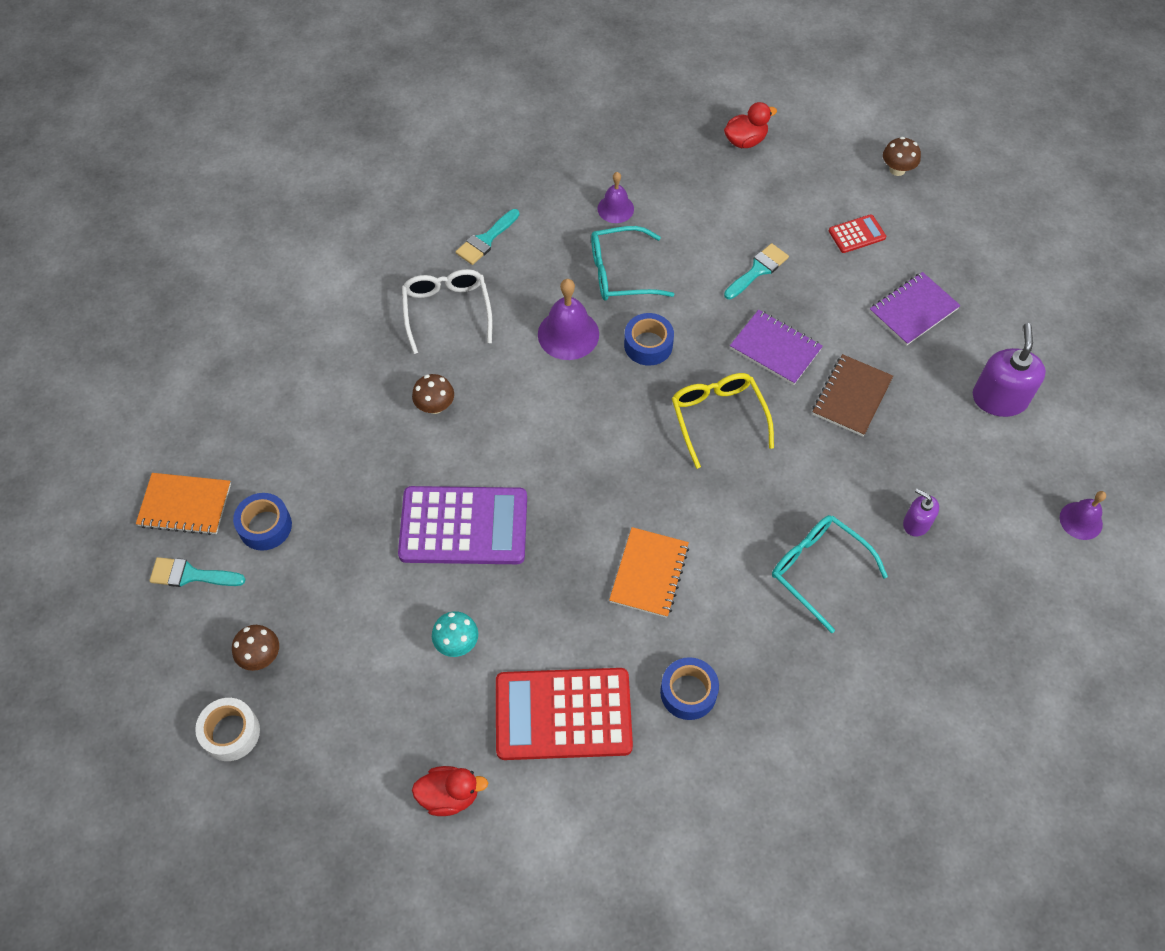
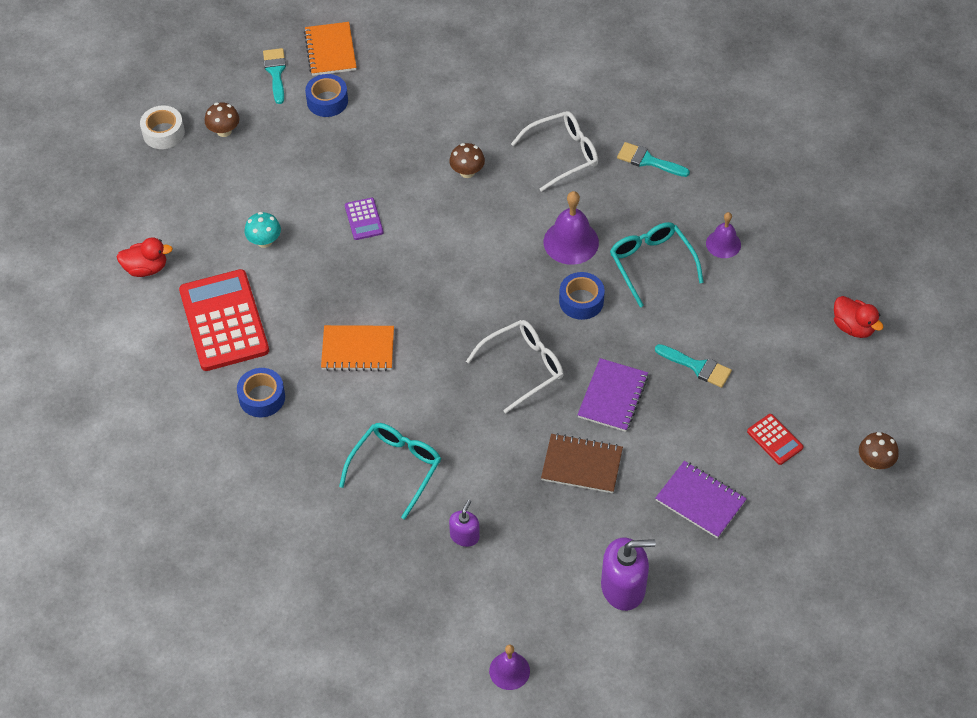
camera: 75 degrees right, 5 degrees down
purple calculator [398,486,527,564] -> purple calculator [345,198,383,240], size x0.45
red duck [412,766,488,816] -> red duck turned 75 degrees counterclockwise [117,237,173,277]
yellow glasses [672,373,774,469] -> white glasses [466,320,564,413]

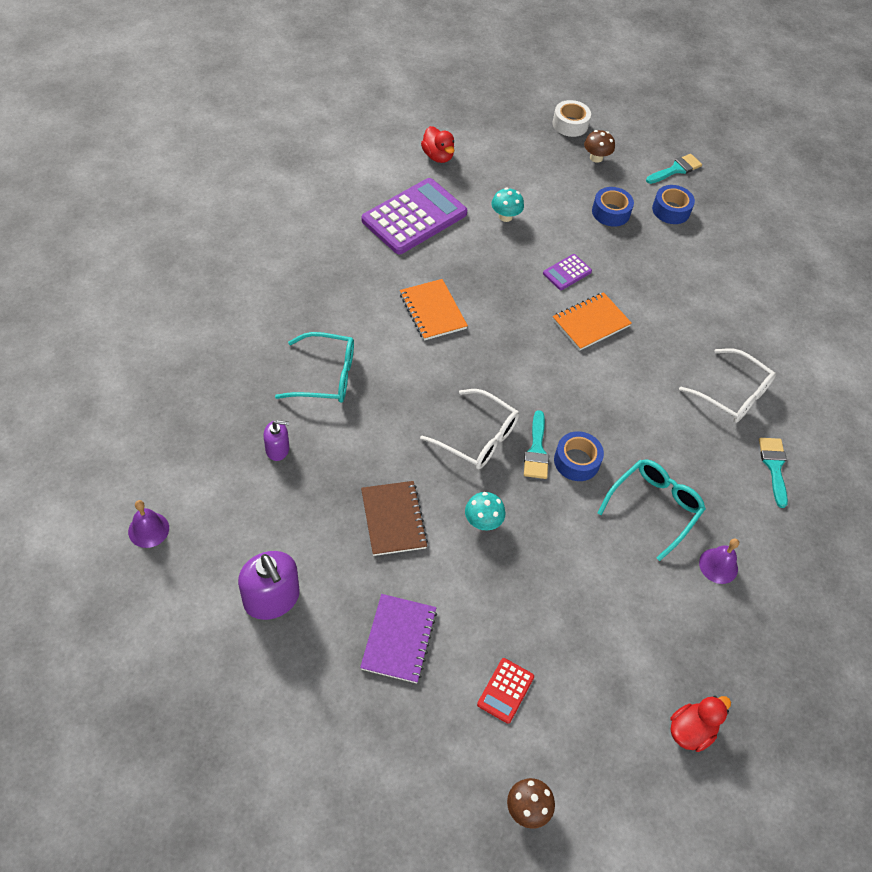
camera: 60 degrees right, 0 degrees up
red calculator [179,269,269,371] -> purple calculator [362,178,467,254]
blue tape [237,368,285,417] -> blue tape moved to [592,187,634,227]
orange notebook [304,22,357,76] -> orange notebook moved to [553,292,632,351]
brown mushroom [449,143,485,178] -> none
purple bell [544,191,599,265] -> none
purple notebook [577,358,648,432] -> turquoise mushroom [465,492,505,530]
turquoise brush [655,344,732,388] -> turquoise brush moved to [524,410,549,479]
red duck [834,296,883,338] -> red duck turned 150 degrees counterclockwise [670,696,731,752]

